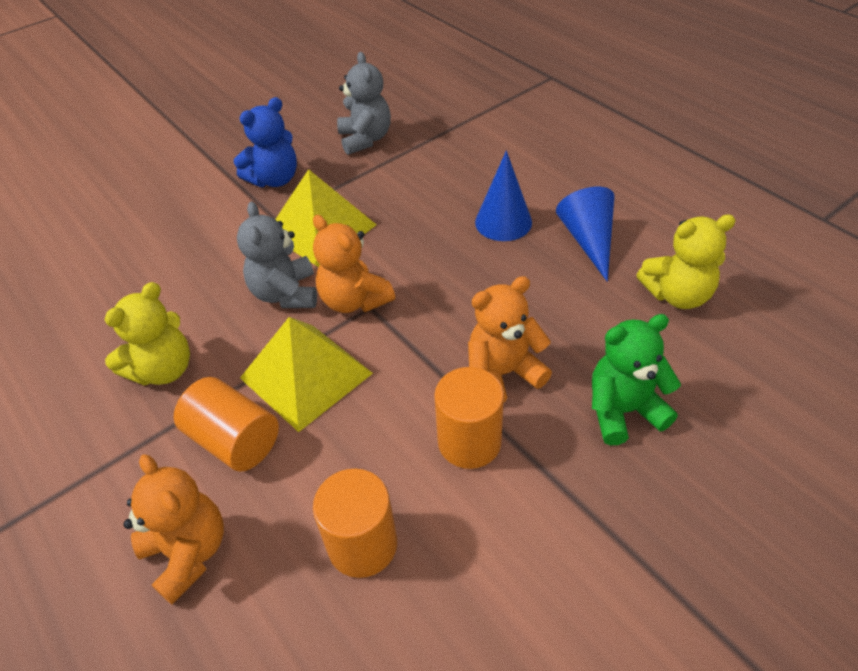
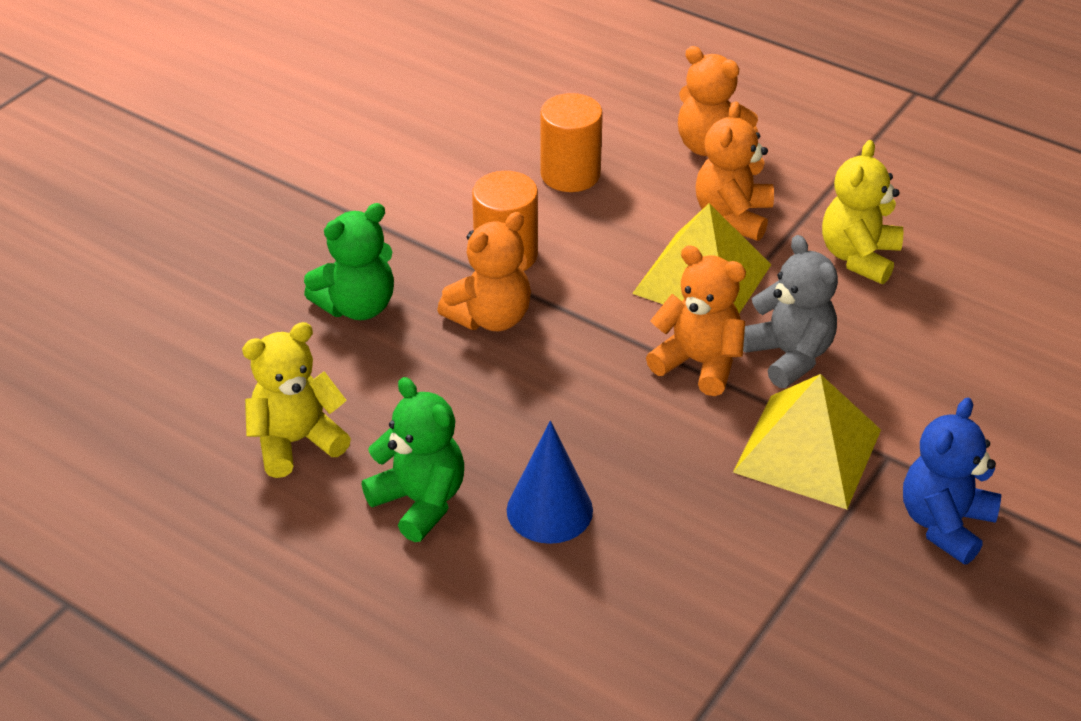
camera: 160 degrees right, 5 degrees down
orange cylinder [174,377,279,472] -> orange teddy bear [696,101,774,241]
grey teddy bear [337,52,391,155] -> none
blue cone [556,187,615,282] -> green teddy bear [362,377,464,542]

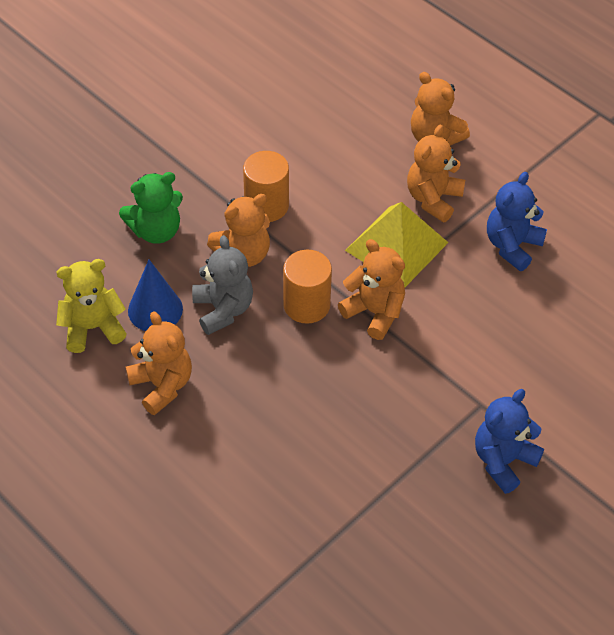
camera: 10 degrees right, 10 degrees up
green teddy bear [362,377,464,542] -> orange teddy bear [126,312,192,415]
blue cone [507,421,593,544] -> blue cone moved to [128,260,183,331]
orange cylinder [540,93,603,192] -> orange cylinder moved to [283,250,332,324]
yellow pyramid [733,374,881,509] -> none
grey teddy bear [743,235,838,388] -> grey teddy bear moved to [192,235,253,335]
yellow teddy bear [822,140,904,284] -> blue teddy bear [487,172,547,271]

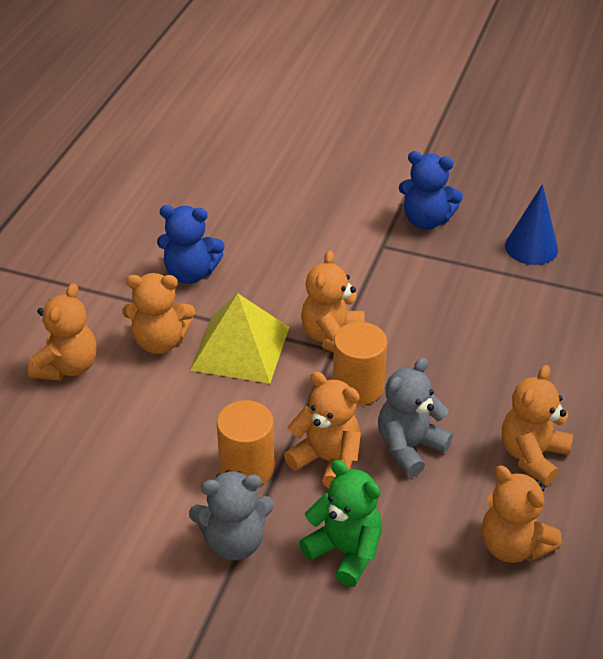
camera: 115 degrees left, 10 degrees down
yellow teddy bear [56,259,127,353] -> orange teddy bear [481,465,562,563]
blue cone [128,260,183,331] -> blue cone moved to [505,184,558,265]
none -> grey teddy bear [189,470,274,560]

